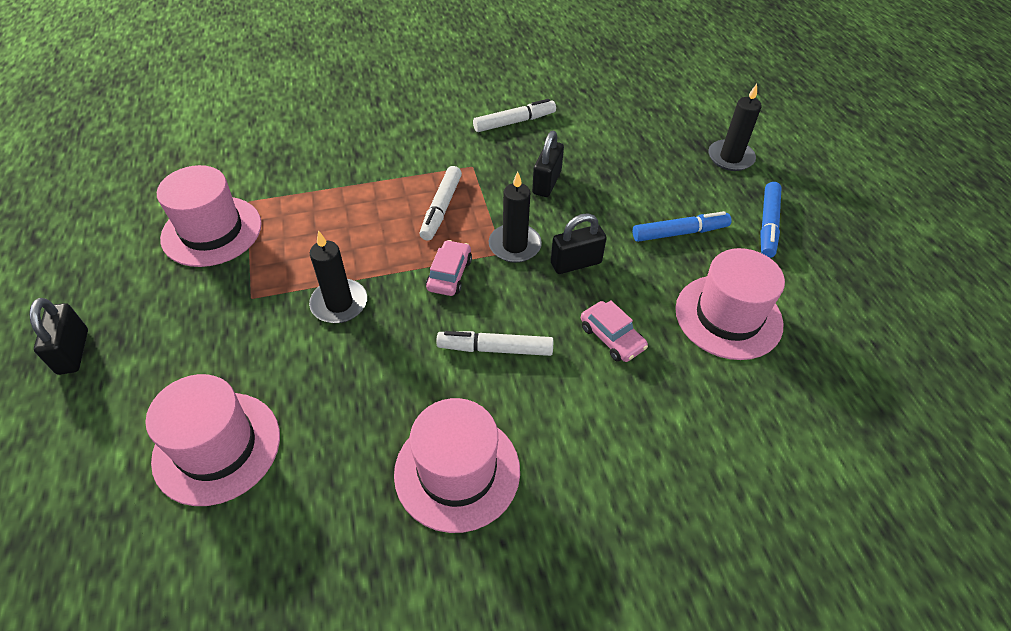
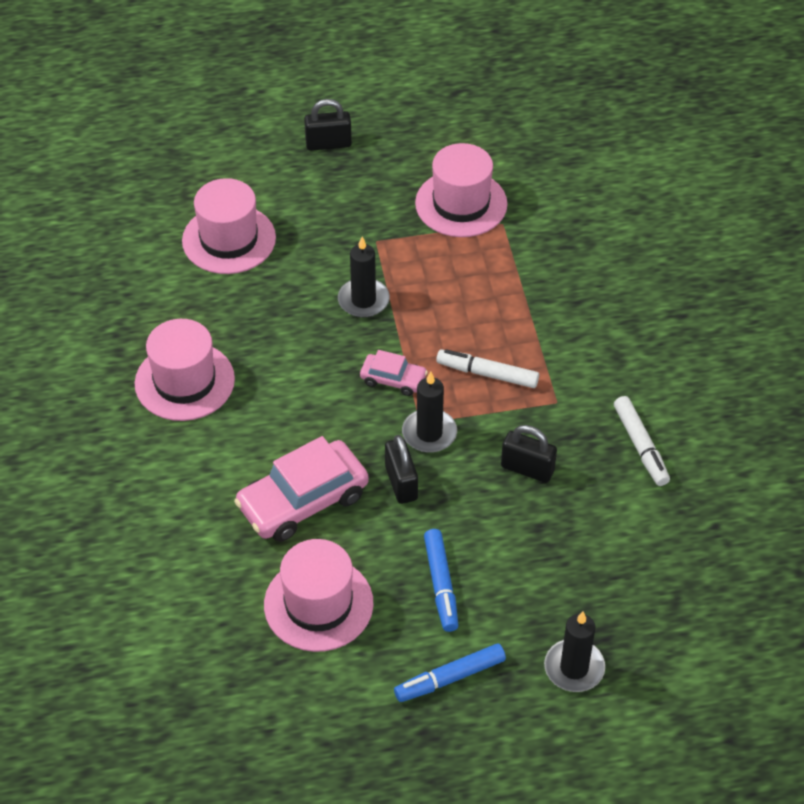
camera: 95 degrees right, 0 degrees up
white marker [436,331,553,356] -> none
pink car [581,300,648,362] -> pink car [234,436,369,542], size x1.91
blue marker [760,182,782,258] -> blue marker turned 45 degrees counterclockwise [394,644,506,702]

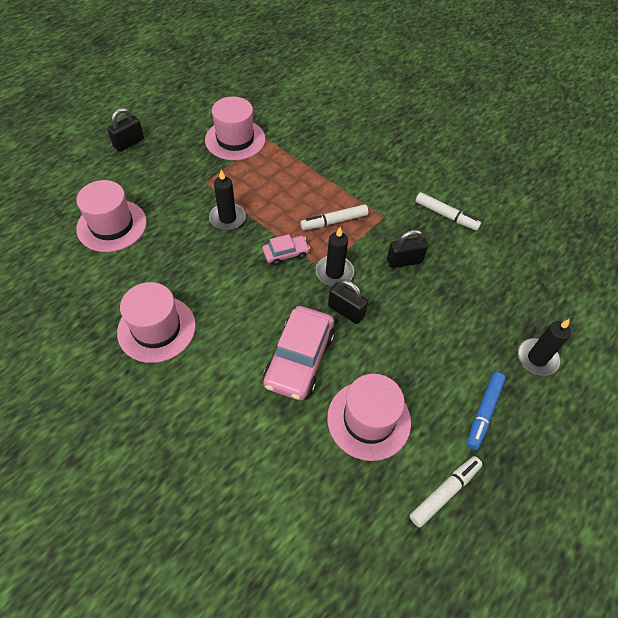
camera: 40 degrees left, 5 degrees up
blue marker [424,529,458,632] -> none
none -> white marker [410,456,483,528]

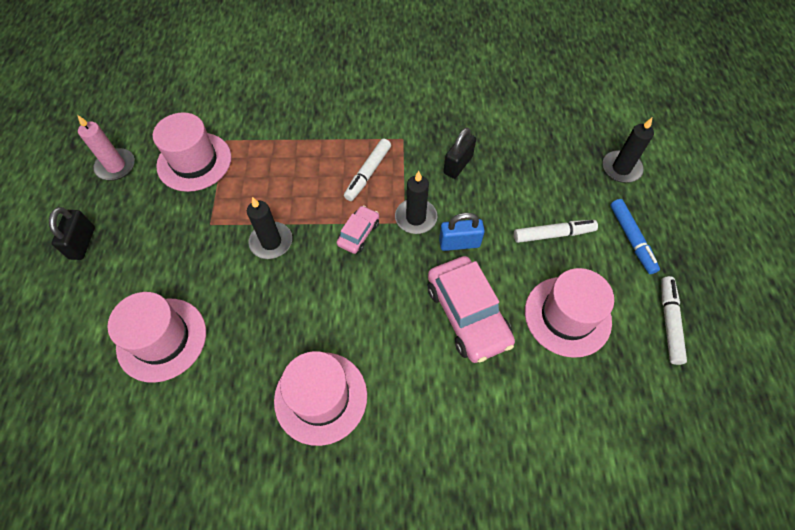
camera: 40 degrees left, 5 degrees up
black padlock [328,279,368,324] -> blue padlock [439,213,485,251]
white marker [415,192,481,231] -> white marker moved to [514,220,598,243]
none -> pink candle [77,115,135,180]

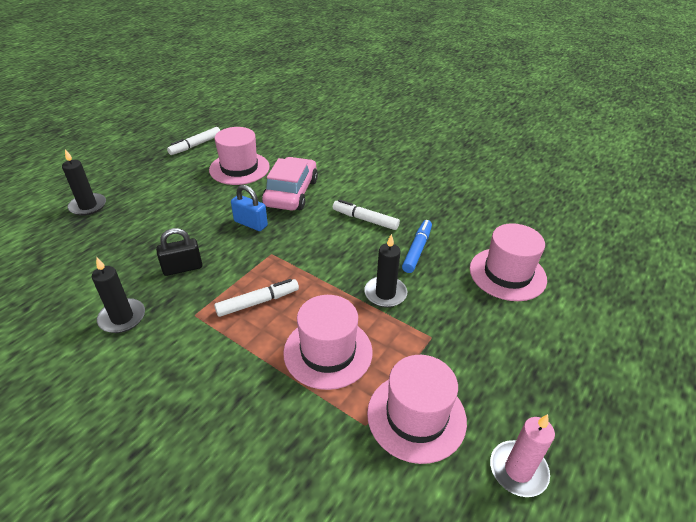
camera: 145 degrees left, 20 degrees down
black padlock [49,207,95,260] -> none
pink hat [274,351,367,446] -> pink hat moved to [283,295,373,390]
pink car [337,206,379,254] -> none
black candle [395,171,437,234] -> black candle moved to [92,257,145,333]
white marker [514,220,598,243] -> white marker moved to [333,199,400,230]
blue marker [610,199,660,274] -> blue marker moved to [402,220,432,273]

